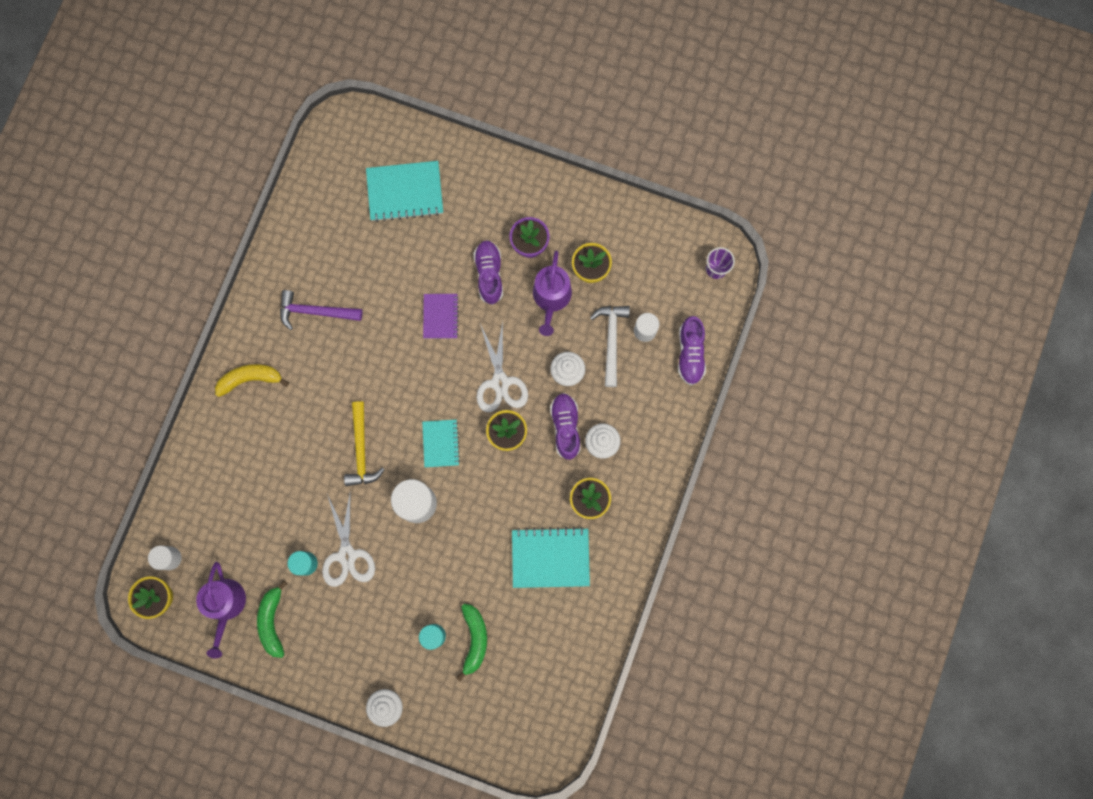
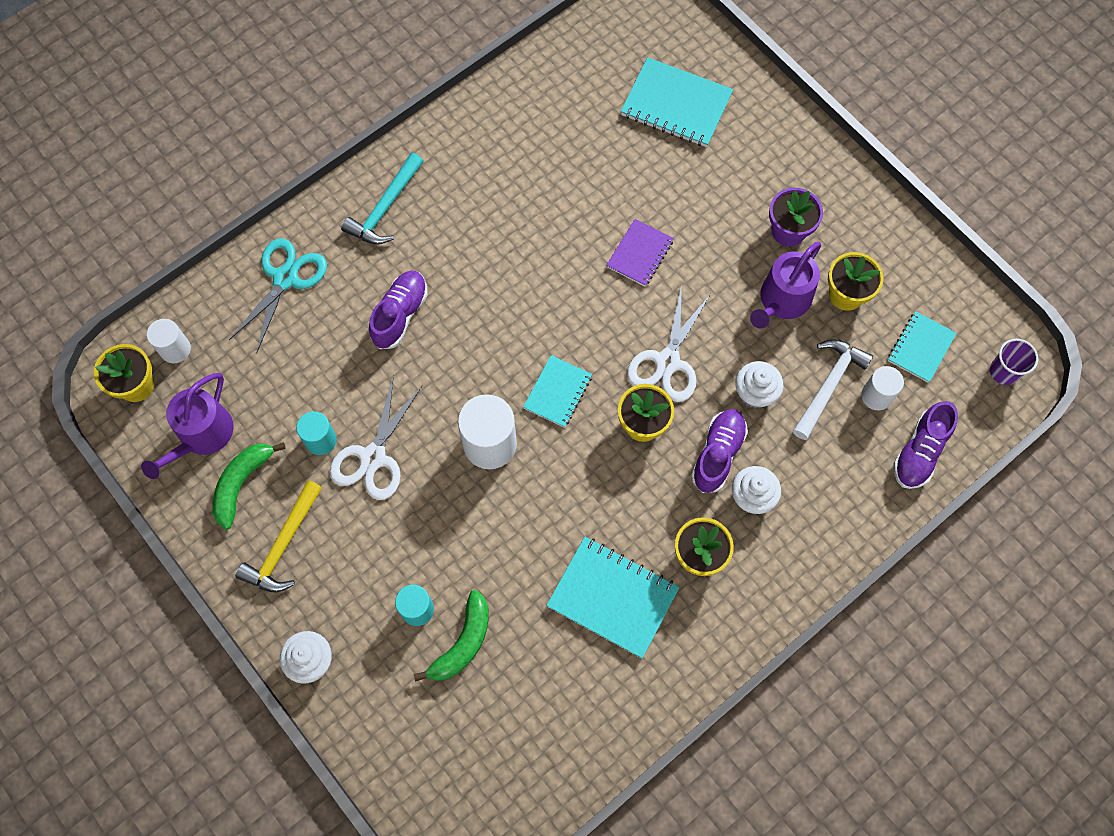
camera: 30 degrees right, 10 degrees down
yellow banana [215,364,289,397] -> turquoise hammer [341,153,423,244]
purple hammer [280,290,362,330] -> none
yellow hammer [344,401,385,486] -> yellow hammer moved to [235,480,322,592]
purple shoe [474,240,503,305] -> purple shoe moved to [369,271,428,349]
none -> turquoise scissors [229,238,327,353]
none -> turquoise notebook [888,311,957,383]

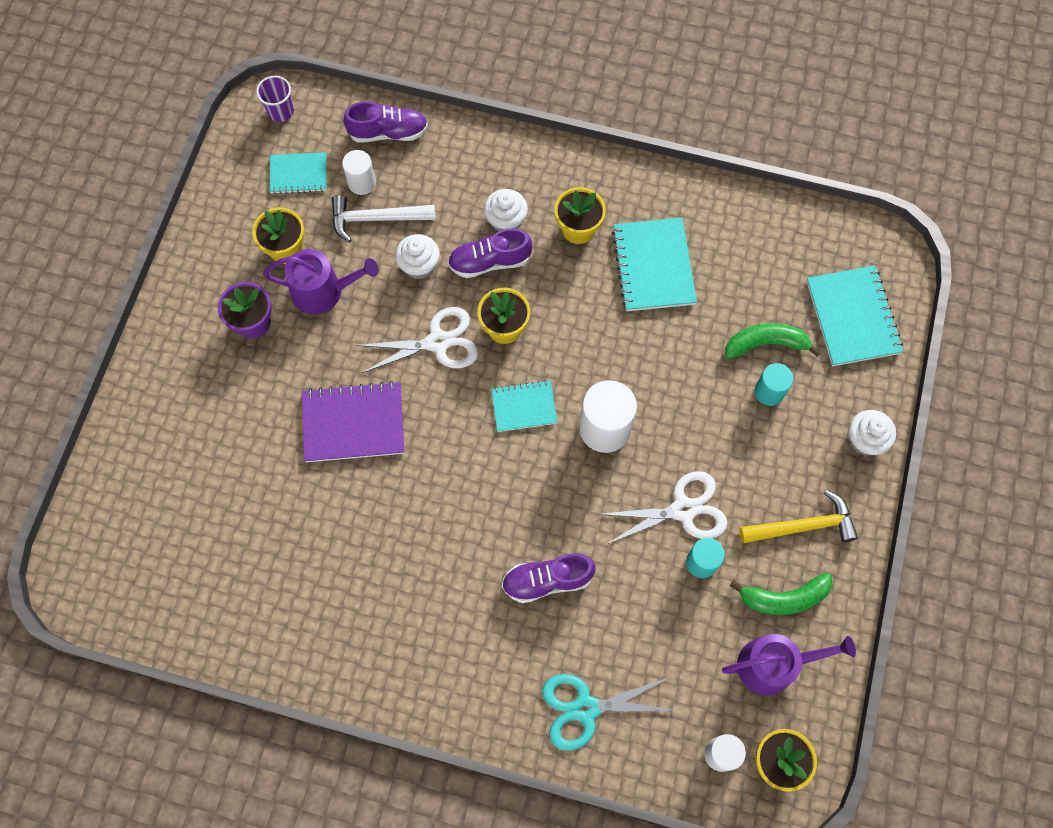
camera: 125 degrees left, 0 degrees up
turquoise hammer [341,153,423,244] -> none
purple notebook [606,219,674,286] -> purple notebook [302,381,405,462], size x1.63
turquoise notebook [621,57,733,147] -> turquoise notebook moved to [806,266,903,366]

